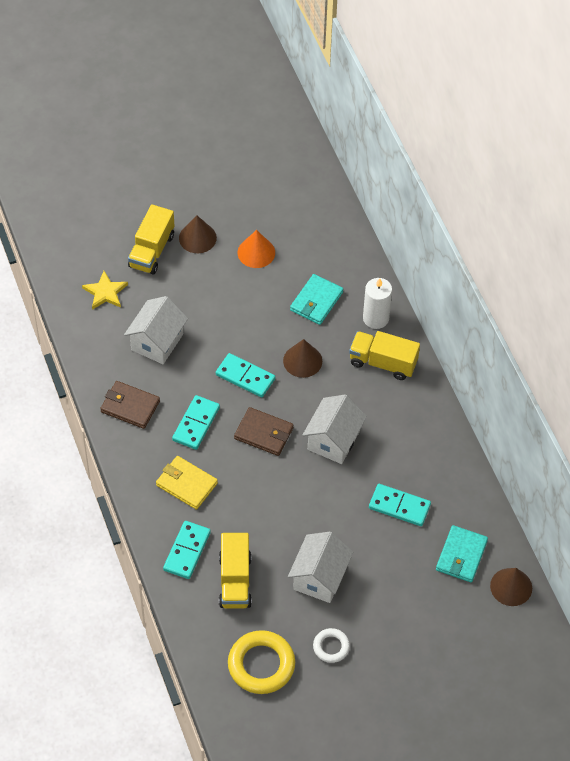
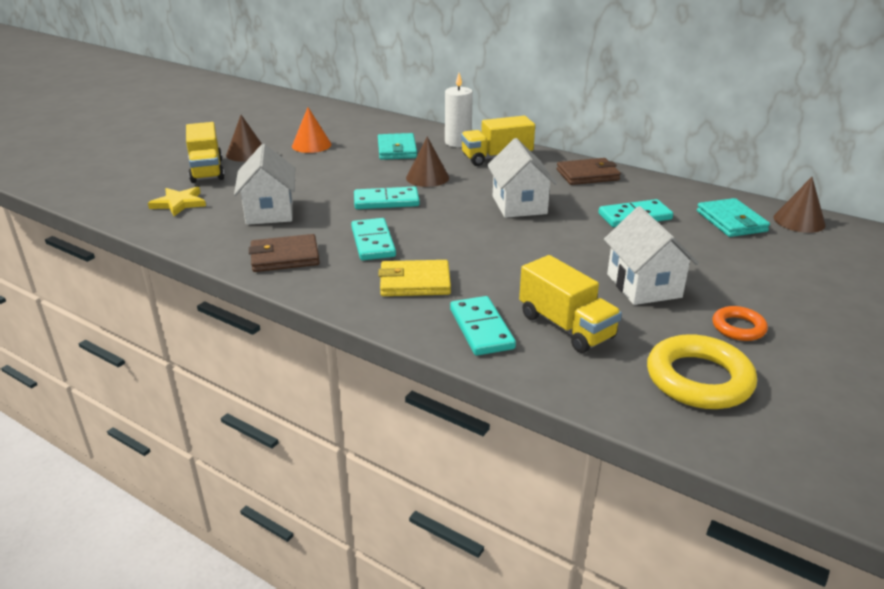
camera: 35 degrees left, 25 degrees down
brown wallet [234,407,293,456] -> brown wallet moved to [557,158,621,185]
white ring [313,628,350,663] -> orange ring [713,306,768,341]

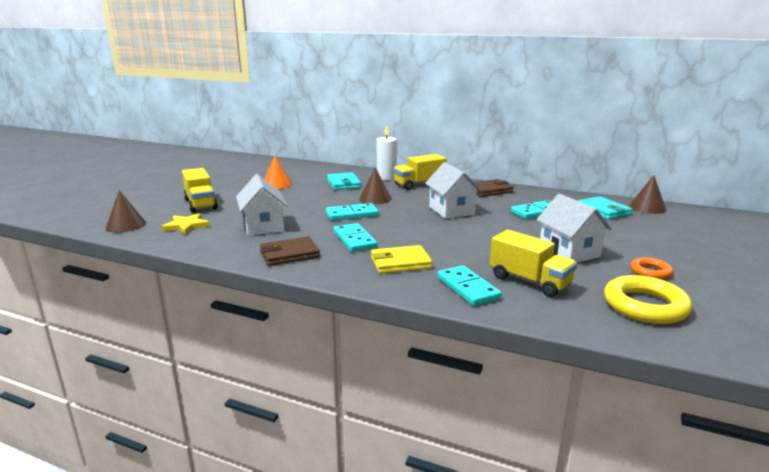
camera: 10 degrees left, 10 degrees down
brown cone [226,115,262,162] -> brown cone moved to [106,190,146,233]

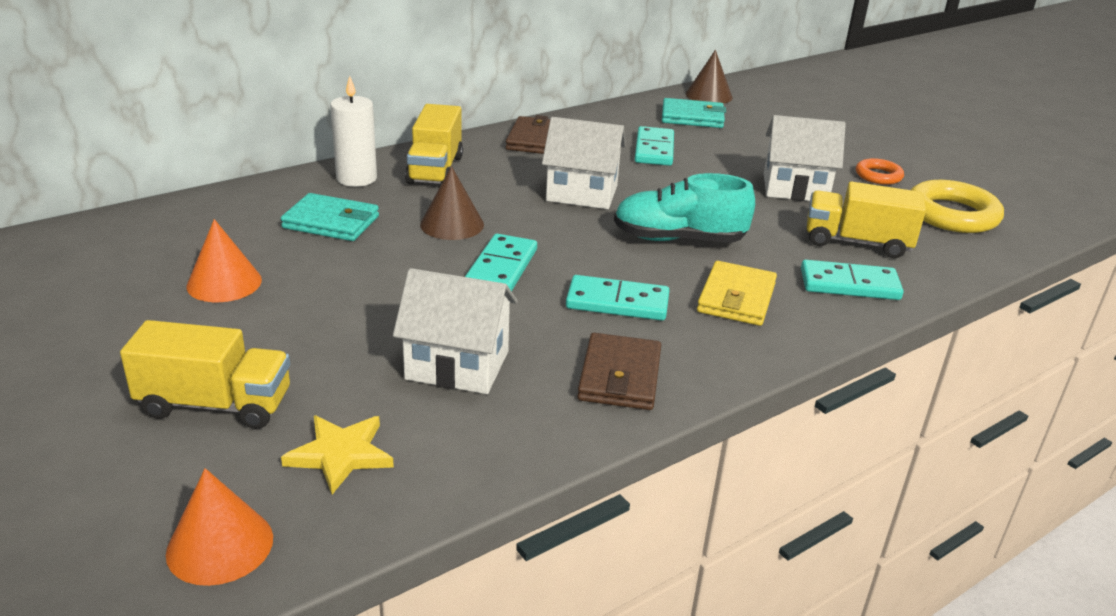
camera: 60 degrees left, 10 degrees up
brown cone [106,190,146,233] -> orange cone [166,468,273,586]
yellow truck [490,230,577,297] -> yellow truck turned 150 degrees counterclockwise [807,181,926,258]
none -> turquoise shoe [614,173,755,243]

